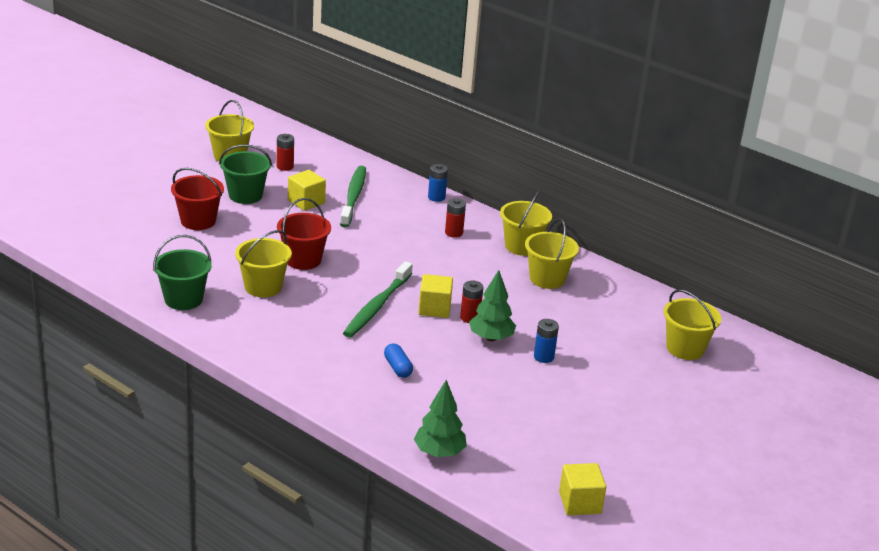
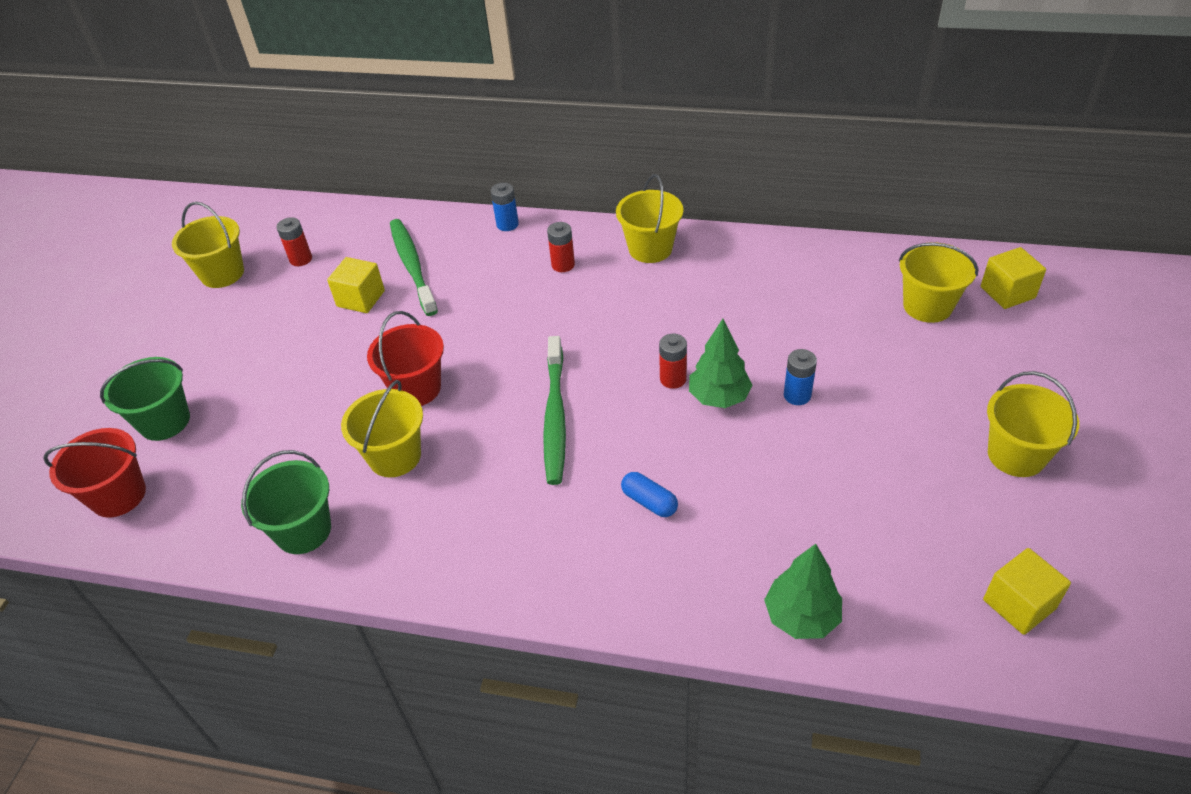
camera: 20 degrees left, 15 degrees up
red bucket [171,168,224,230] -> red bucket moved to [43,428,146,518]
green bucket [219,144,272,204] -> green bucket moved to [100,357,190,441]
yellow cube [419,274,453,318] -> yellow cube moved to [981,247,1046,309]
yellow bucket [525,218,579,289] -> yellow bucket moved to [987,371,1079,477]

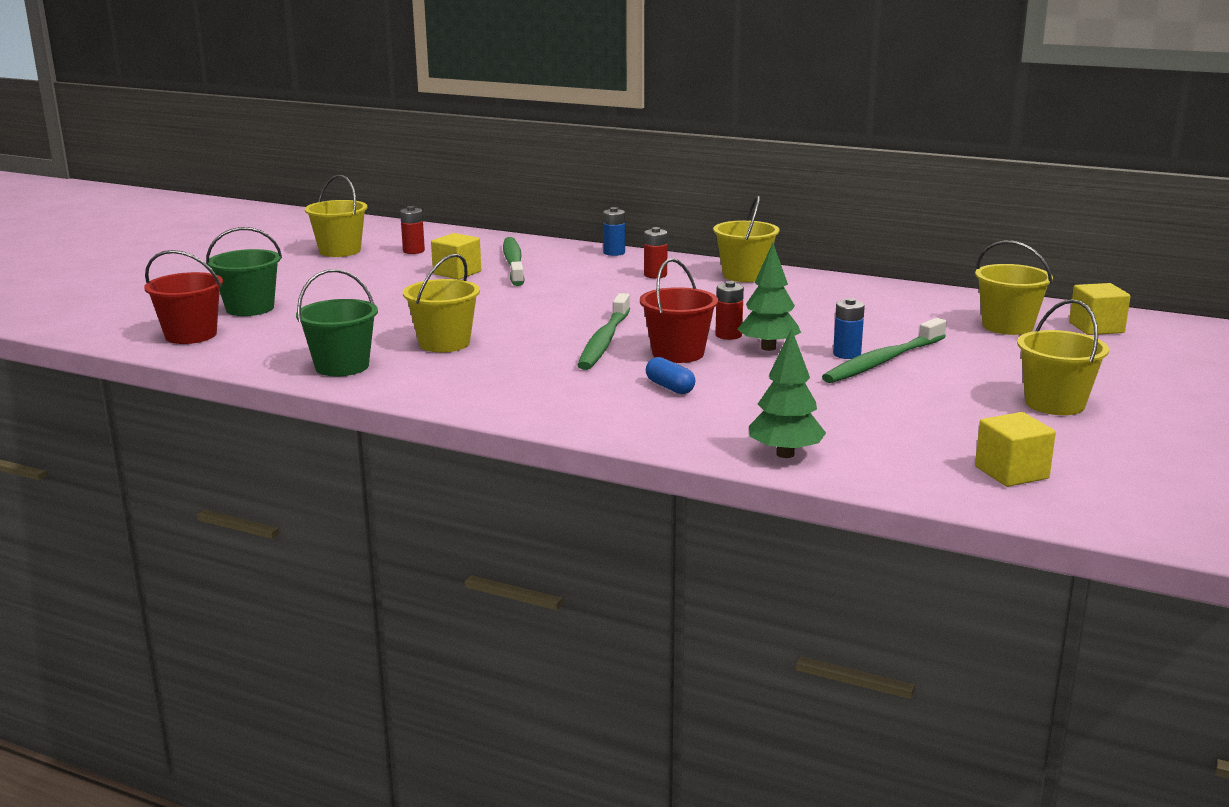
camera: 10 degrees right, 25 degrees down
red bucket [367,311,444,406] -> red bucket moved to [640,258,718,363]
none -> green toothbrush [822,318,947,383]

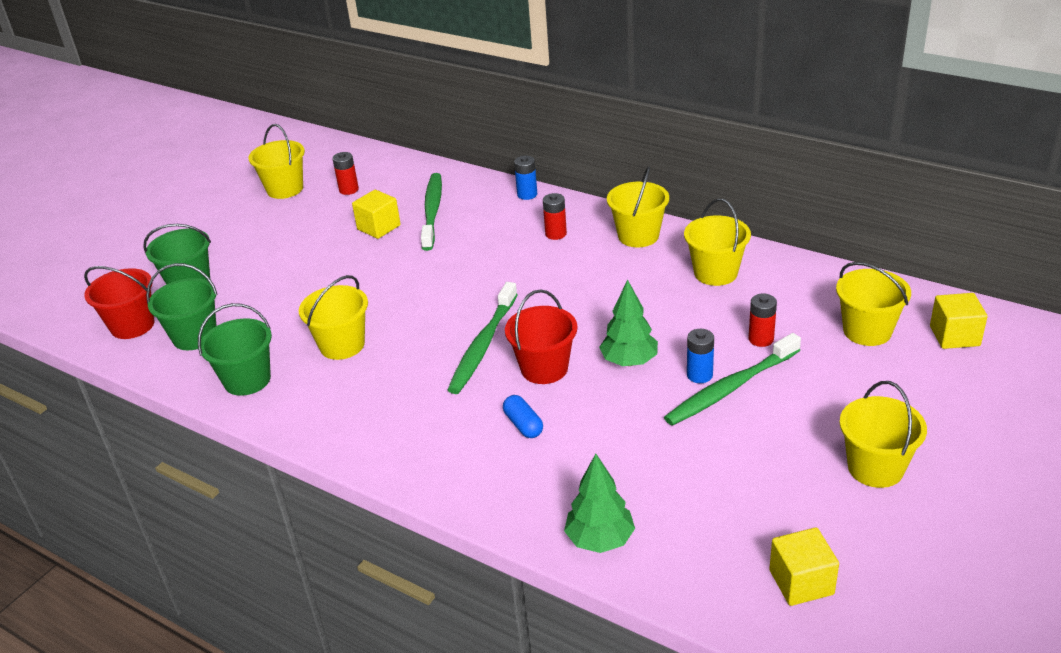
camera: 10 degrees right, 15 degrees up
red battery [715,281,744,340] -> red battery moved to [749,294,777,347]
none -> green bucket [146,263,218,350]
none -> yellow bucket [684,198,751,286]

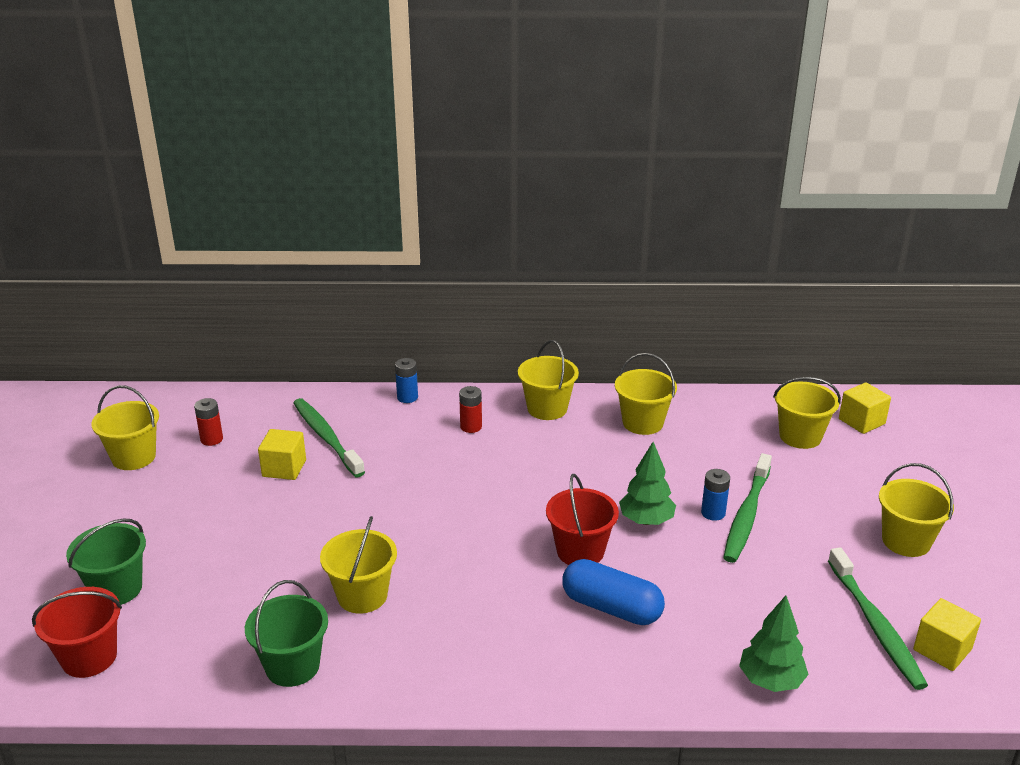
camera: 35 degrees left, 5 degrees down
green bucket [146,263,218,350] -> none
green toothbrush [448,282,518,394] -> green toothbrush moved to [828,547,928,690]
blue capsule [503,395,543,438] -> blue capsule [562,559,665,625], size x1.83
red battery [749,294,777,347] -> none

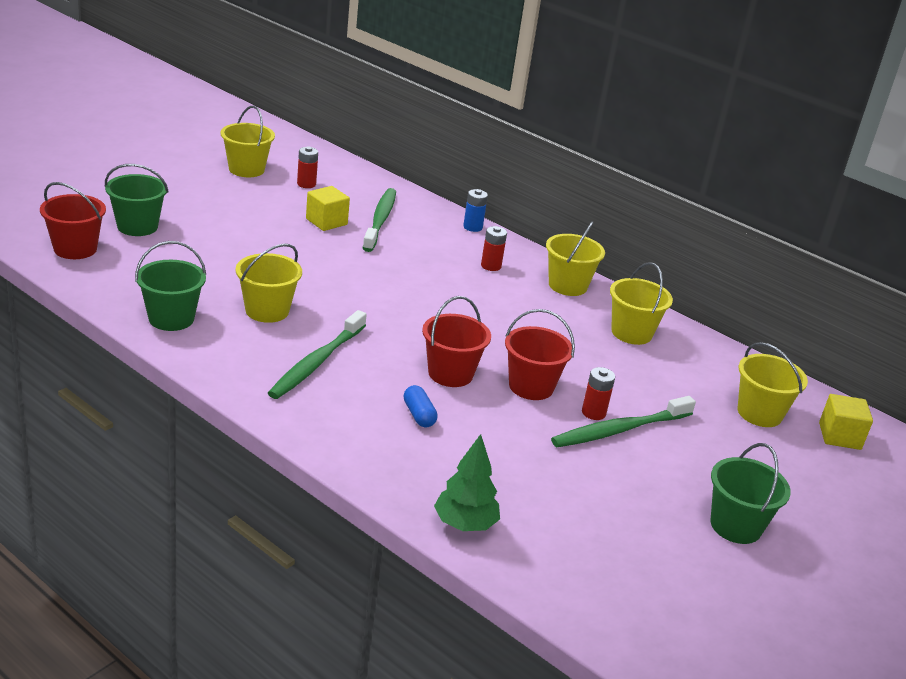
camera: 35 degrees right, 0 degrees up
blue capsule [562,559,665,625] -> blue capsule [404,385,438,427], size x0.55
green tree [619,442,676,525] -> red bucket [505,309,575,400]
blue battery [701,469,730,521] -> red battery [582,367,615,420]
green toothbrush [828,547,928,690] -> green toothbrush moved to [268,310,367,399]
yellow bucket [879,463,954,557] -> green bucket [710,443,791,544]
yellow cube [913,598,981,671] -> none

